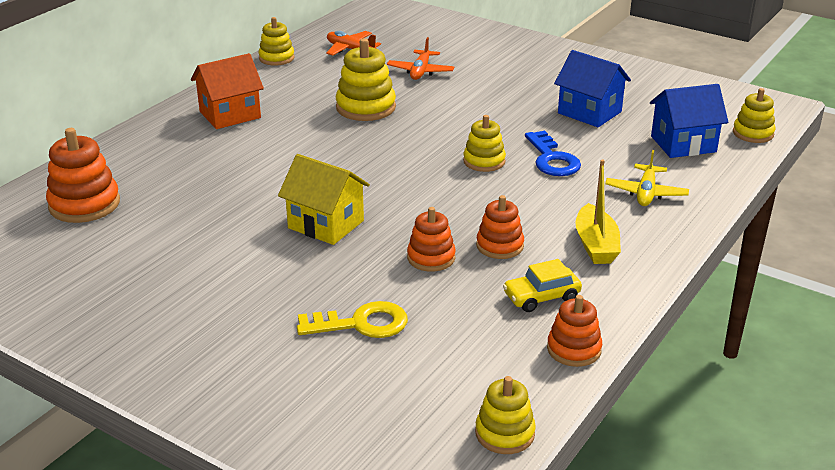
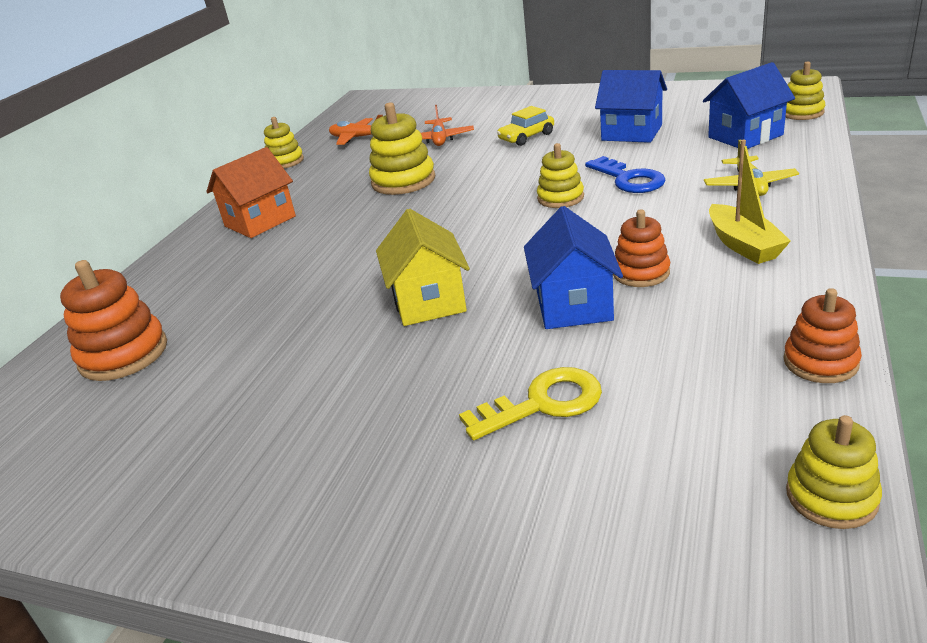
camera: 10 degrees left, 0 degrees up
yellow house [278,154,370,245] -> yellow house turned 60 degrees clockwise [376,209,470,326]
orange stacking toy [407,207,456,271] -> blue house [524,206,623,329]
yellow car [503,259,582,312] -> yellow car moved to [497,106,554,146]

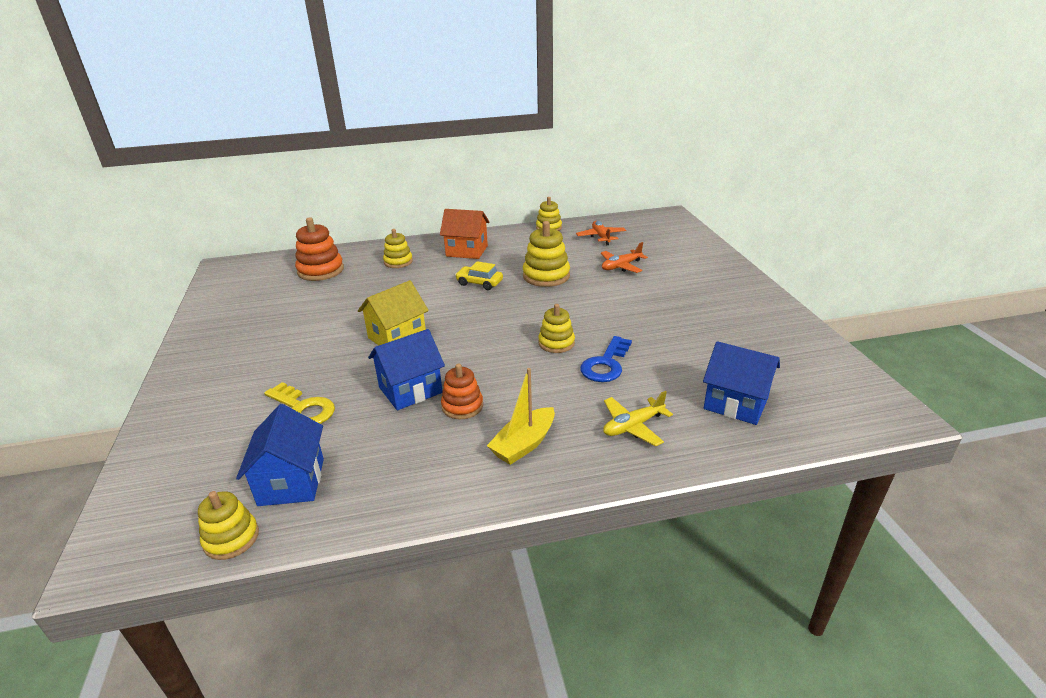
camera: 55 degrees right, 0 degrees up
yellow car [497,106,554,146] -> yellow car moved to [455,261,503,290]
blue house [595,70,667,143] -> blue house moved to [236,404,324,506]
orange stacking toy [783,288,862,383] -> none
yellow stacking toy [785,61,825,120] -> yellow stacking toy moved to [383,229,413,268]

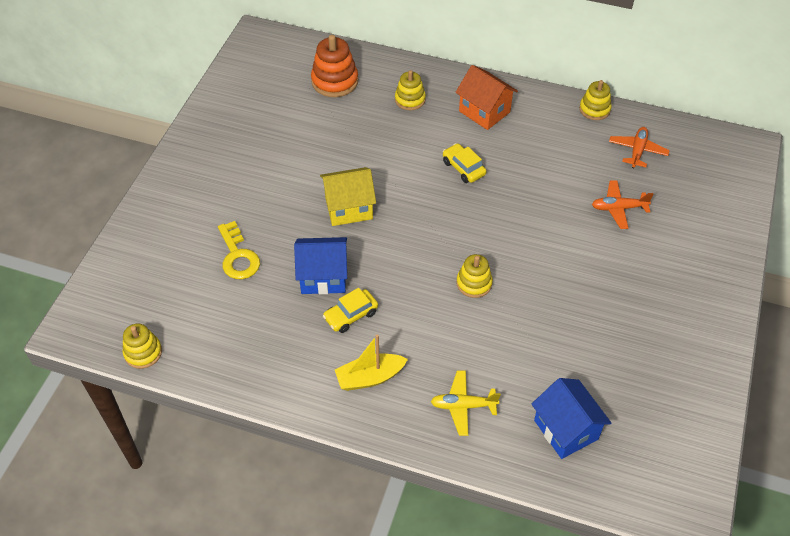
camera: 30 degrees right, 20 degrees up
blue house [236,404,324,506] -> none
orange stacking toy [441,363,483,419] -> yellow car [323,288,378,333]
yellow stacking toy [523,221,570,287] -> none
blue key [580,336,632,382] -> none

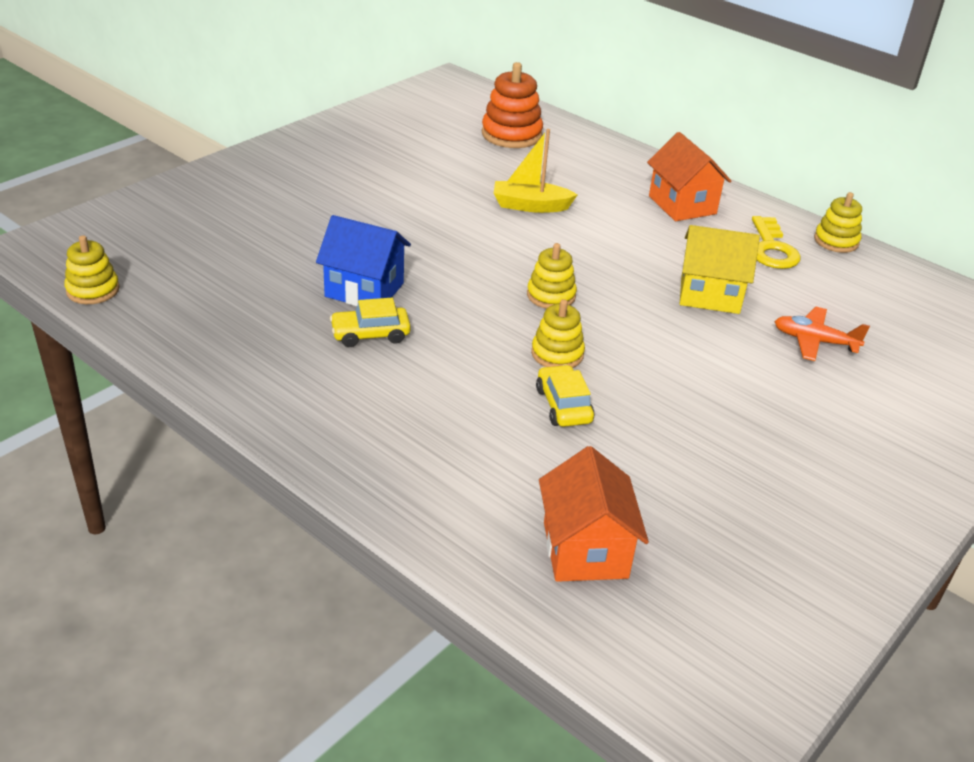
camera: 20 degrees right, 15 degrees down
yellow key [218,221,260,279] -> yellow key moved to [752,216,801,269]
yellow house [320,167,376,226] -> yellow house moved to [680,225,760,314]
yellow boat [335,335,408,391] -> yellow boat moved to [494,129,578,213]
yellow stacking toy [395,70,426,110] -> yellow stacking toy moved to [527,243,577,309]
yellow plane [431,371,501,436] -> none
yellow car [443,143,487,183] -> yellow car moved to [536,365,595,427]
blue house [532,378,612,459] -> orange house [539,446,649,582]
orange plane [609,127,670,168] -> none

